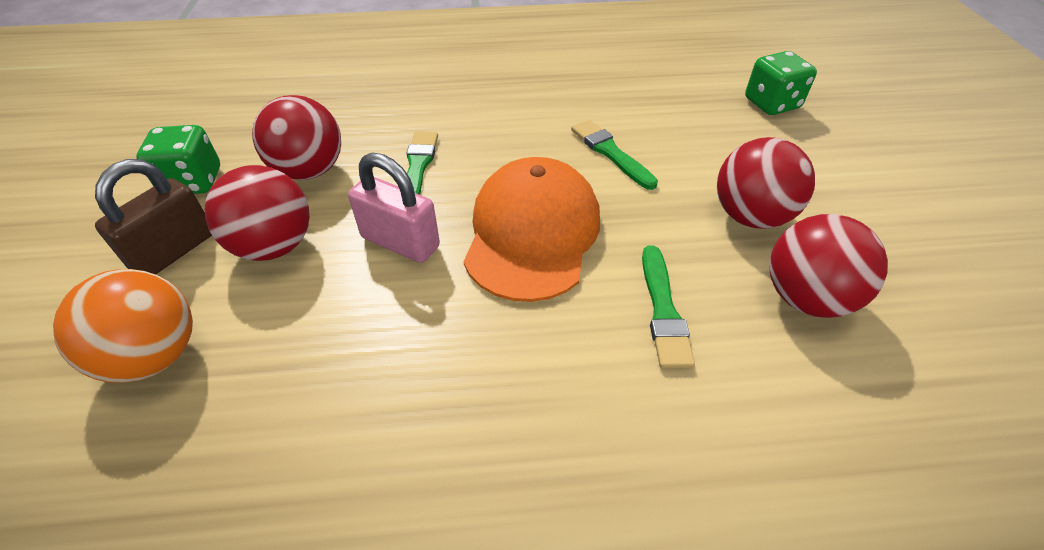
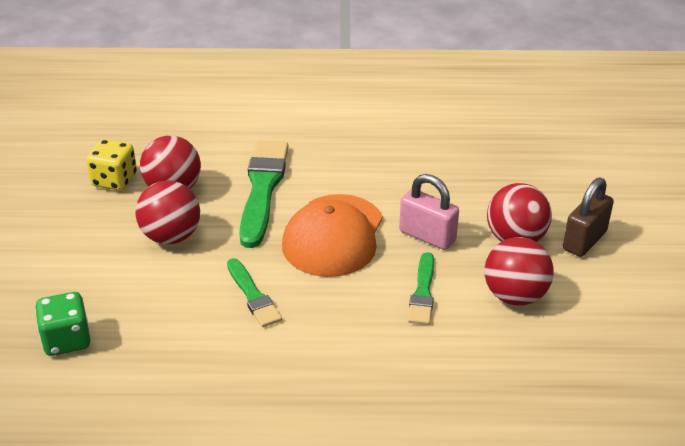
camera: 175 degrees left, 10 degrees down
orange ball [53,269,193,383] -> none
green dice [136,125,220,194] -> none
green brush [642,246,695,369] -> green brush [239,141,289,248], size x1.78
none -> yellow dice [86,139,137,191]

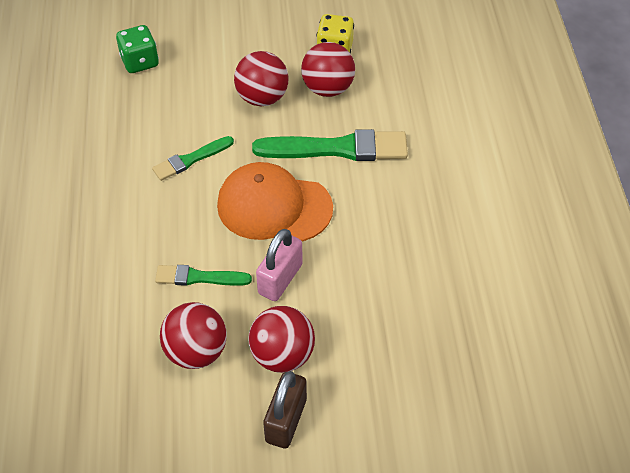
camera: 85 degrees right, 15 degrees up
brown padlock [563,177,614,257] -> brown padlock turned 75 degrees clockwise [263,371,307,448]

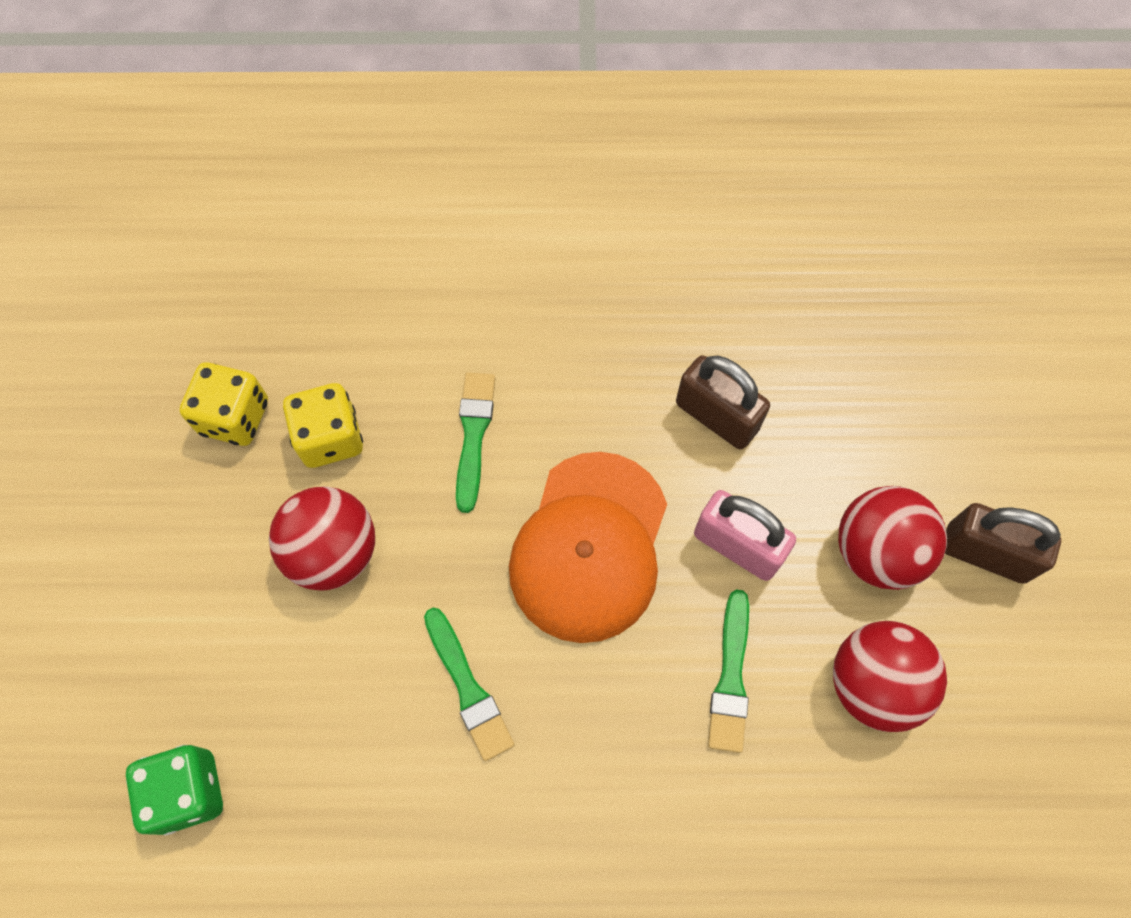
camera: 85 degrees left, 15 degrees up
green brush [252,129,408,161] -> green brush [456,373,495,513], size x0.56
red ball [301,42,355,97] -> yellow dice [283,383,363,468]
none -> brown padlock [676,355,770,449]

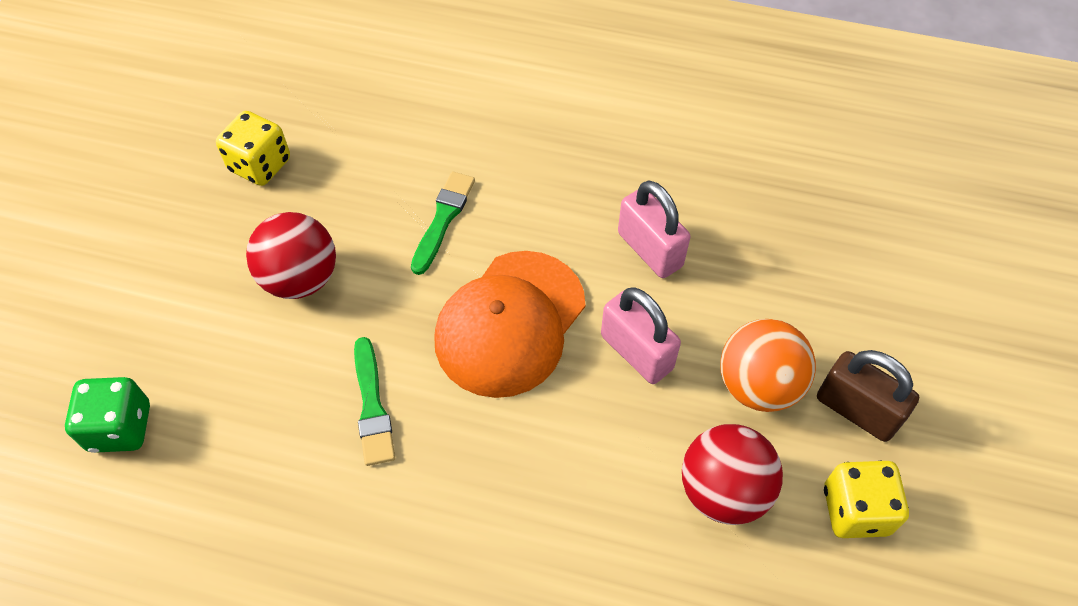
camera: 15 degrees right, 10 degrees down
yellow dice [283,383,363,468] -> yellow dice moved to [824,460,909,538]
brown padlock [676,355,770,449] -> pink padlock [618,180,690,278]
green brush [708,589,749,753] -> none
red ball [838,486,947,590] -> orange ball [720,319,816,412]

